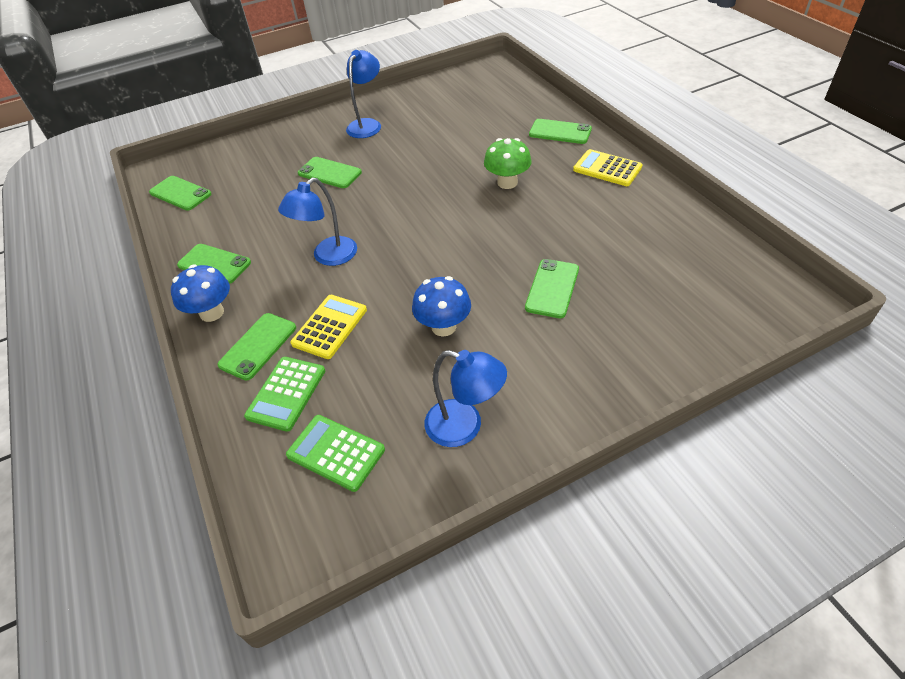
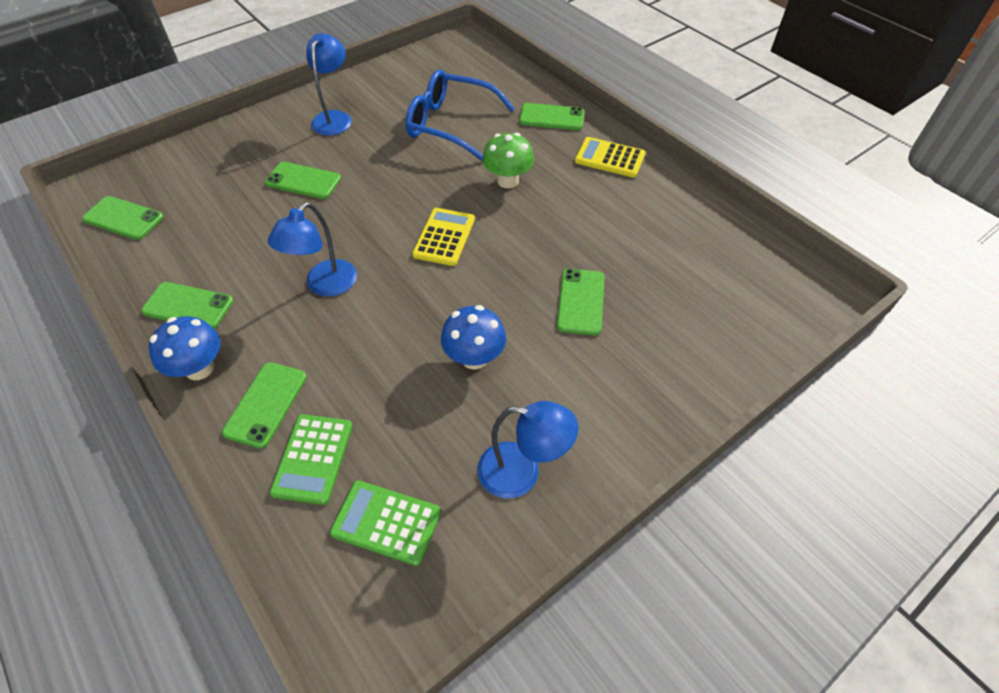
camera: 15 degrees left, 5 degrees up
yellow calculator [290,295,367,359] -> yellow calculator moved to [412,208,475,266]
none -> blue glasses [405,69,515,161]

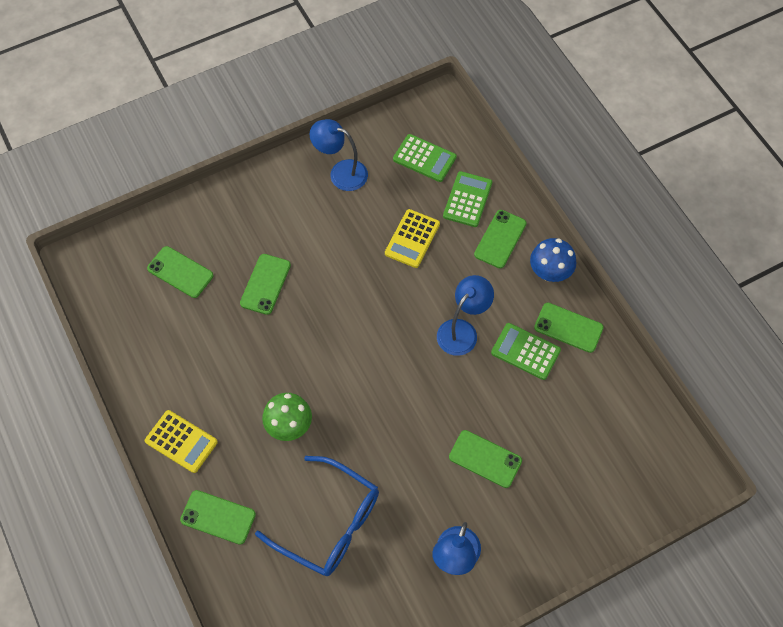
camera: 170 degrees left, 10 degrees up
green phone [82,196,164,240] -> green phone moved to [147,246,214,298]
yellow calculator [412,208,475,266] -> yellow calculator moved to [385,209,440,268]
blue mushroom [441,305,506,370] -> none
none -> green calculator [491,323,561,380]

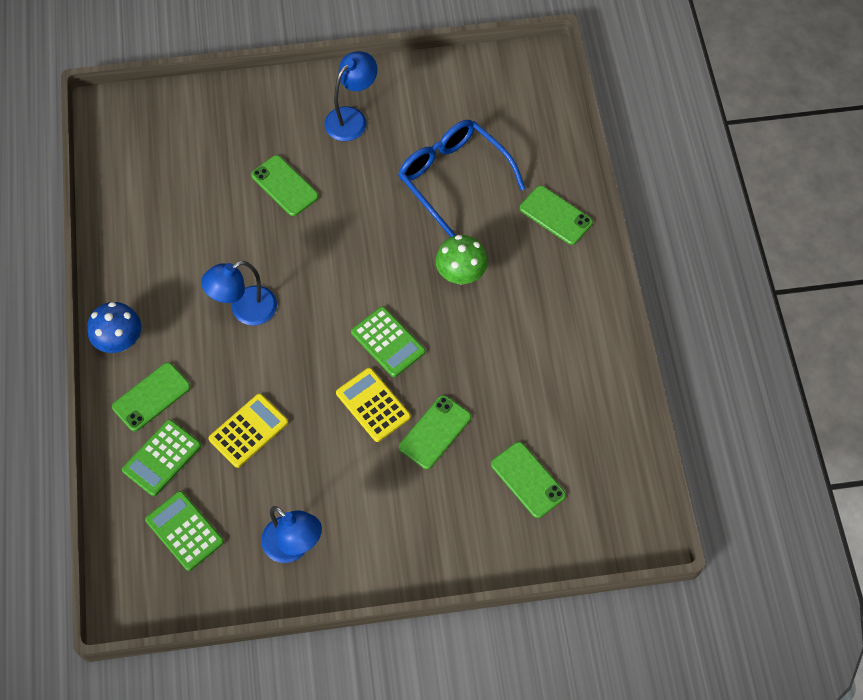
camera: 160 degrees left, 0 degrees up
yellow calculator [145,410,218,473] -> yellow calculator moved to [336,368,411,442]
green calculator [491,323,561,380] -> green calculator moved to [351,307,425,377]
green phone [534,303,604,353] -> none

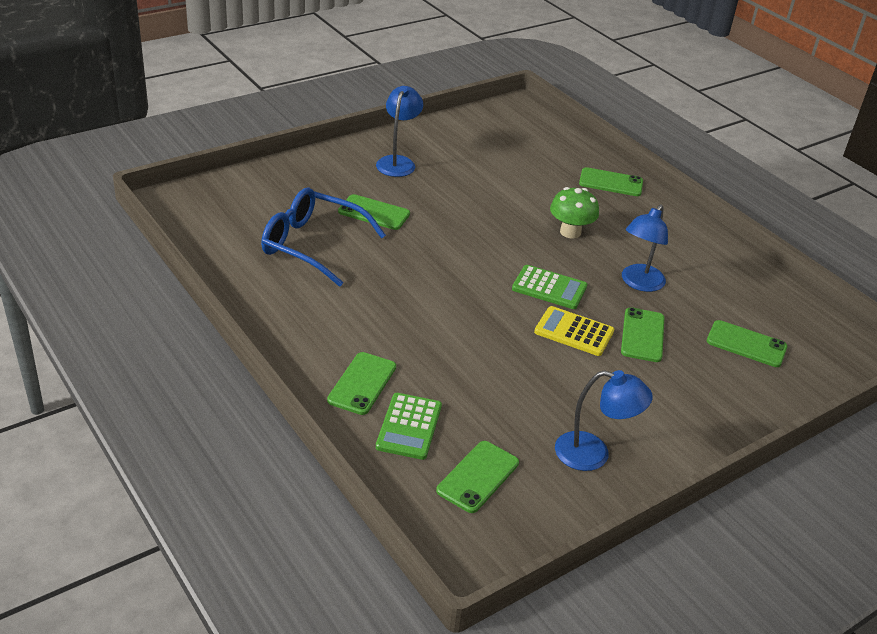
camera: 30 degrees left, 25 degrees down
blue mushroom [87,302,141,353] -> none
green calculator [145,491,224,571] -> green phone [436,441,519,513]
blue lamp [201,261,277,326] -> blue lamp moved to [622,204,668,292]
yellow calculator [209,394,288,468] -> none
blue glasses [398,120,526,237] -> blue glasses moved to [261,188,386,287]

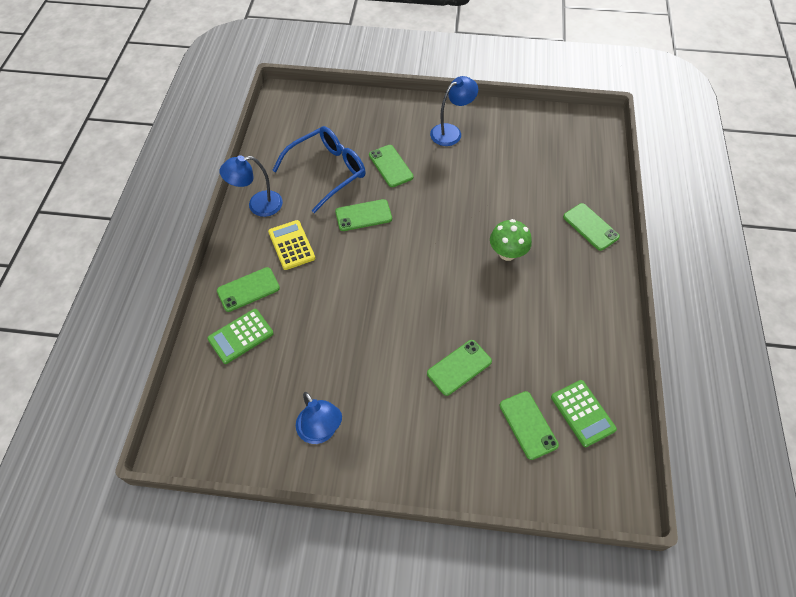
camera: 45 degrees right, 20 degrees up
blue glasses [261,188,386,287] -> blue glasses turned 75 degrees clockwise [272,126,366,213]
green phone [436,441,519,513] -> green phone moved to [335,199,392,231]
green calculator [512,265,587,309] -> green calculator moved to [551,380,617,447]
yellow calculator [534,306,614,356] -> yellow calculator moved to [268,220,315,270]
blue lamp [622,204,668,292] -> blue lamp moved to [219,155,283,217]

